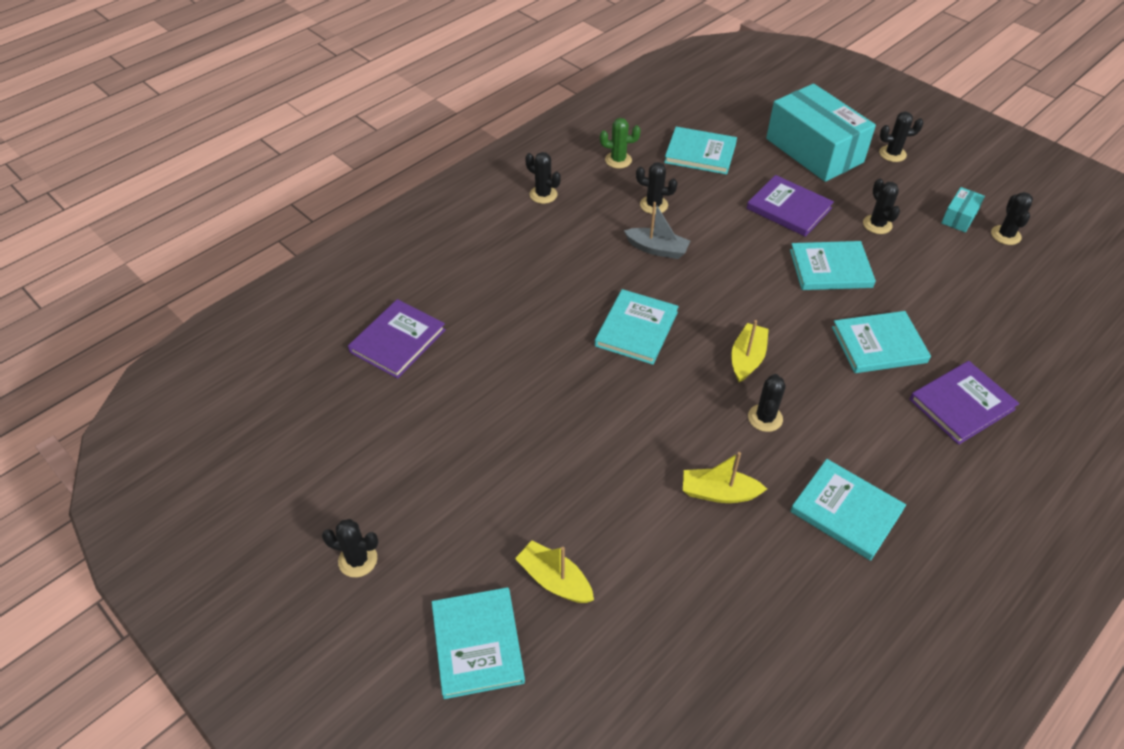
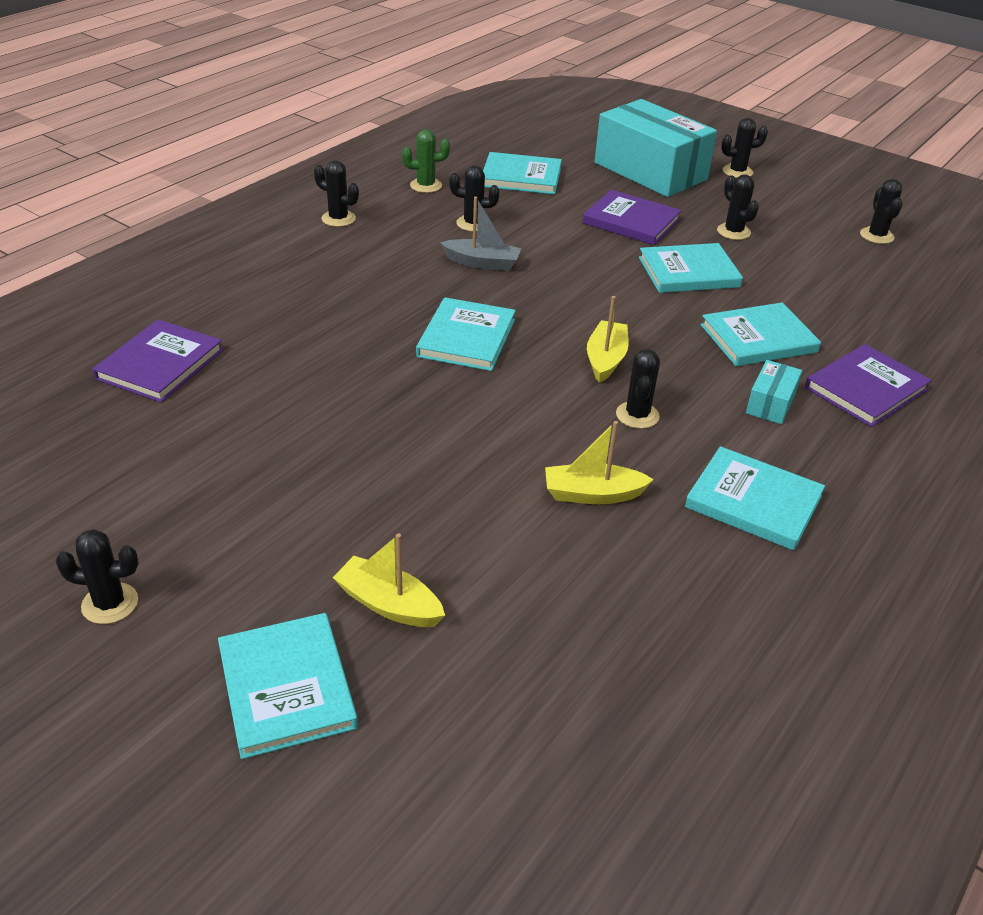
camera: 10 degrees left, 10 degrees down
turquoise box [941,187,985,232] -> turquoise box moved to [746,360,802,424]

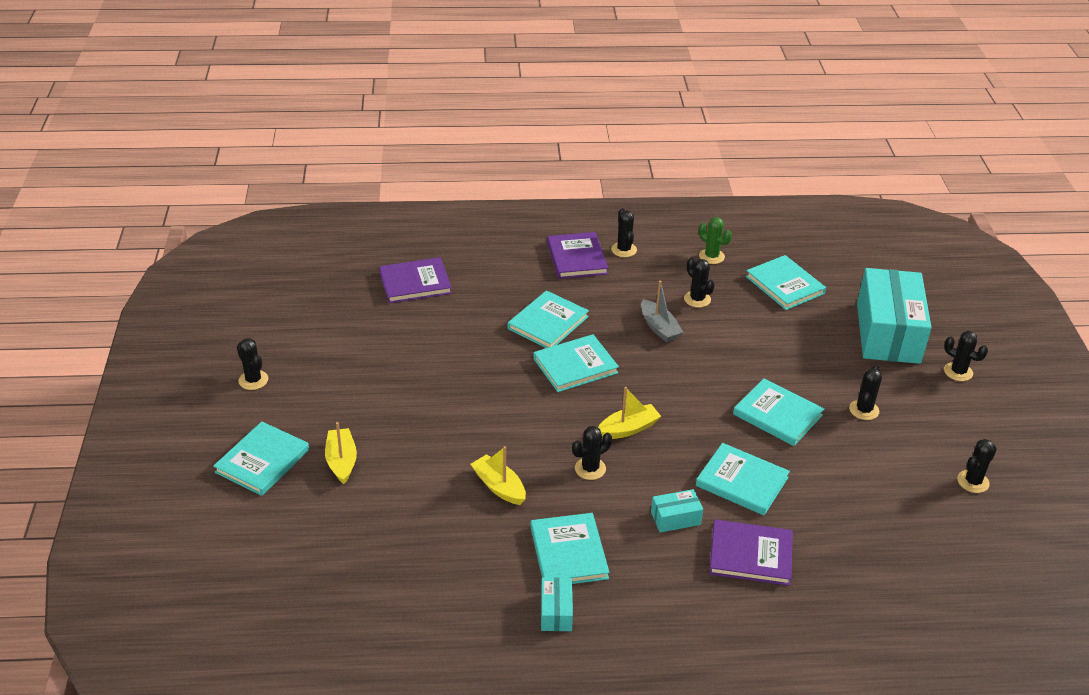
camera: 50 degrees right, 0 degrees up
purple book [582,190,681,245] -> purple book moved to [547,232,608,279]
none -> turquoise book [508,290,589,348]
none -> turquoise box [541,577,573,631]

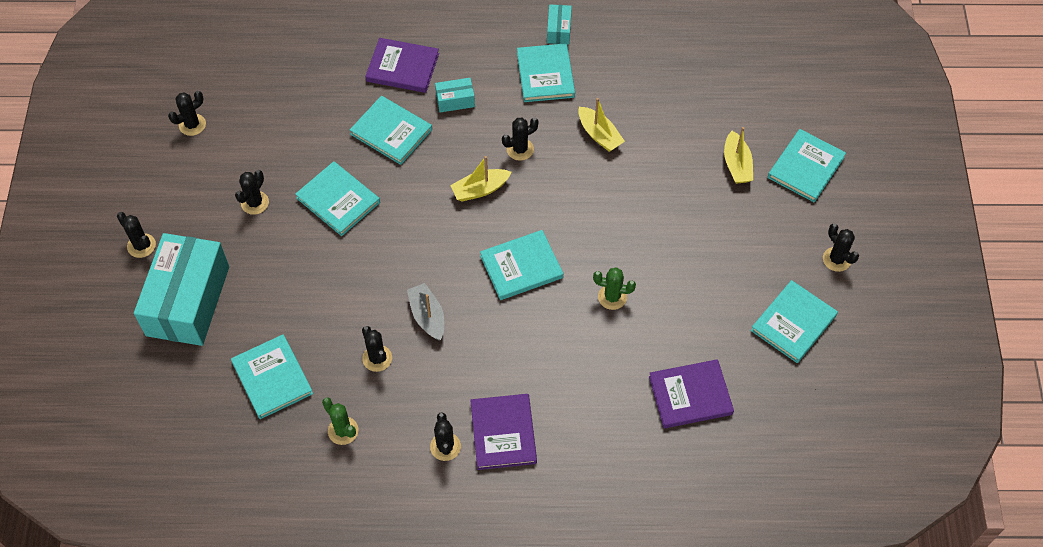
camera: 175 degrees left, 20 degrees up
turquoise book [508,290,589,348] -> turquoise book moved to [751,280,838,363]
none -> green cactus [593,267,636,310]

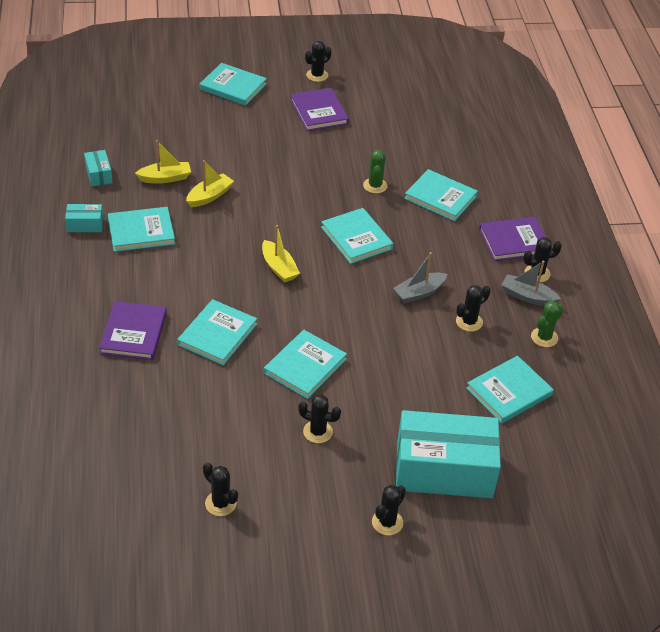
camera: 100 degrees left, 15 degrees down
turquoise box [435,78,475,112] -> turquoise box moved to [84,150,113,186]
black cactus [502,118,539,161] -> none
purple book [649,359,734,428] -> purple book moved to [290,88,349,131]
yellow boat [724,127,753,184] -> yellow boat moved to [135,140,191,184]
turquoise book [751,280,838,363] -> turquoise book moved to [404,169,478,221]
none -> grey boat [502,261,561,306]

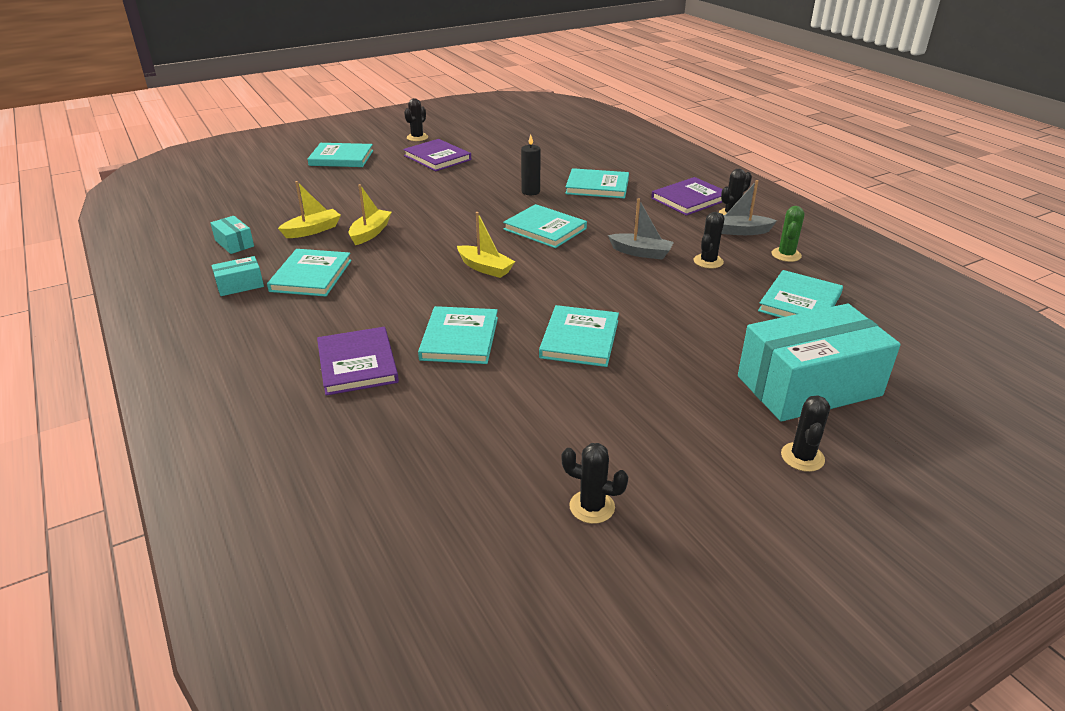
camera: 20 degrees left, 10 degrees down
turquoise book [108,207,175,252] -> turquoise book turned 45 degrees counterclockwise [267,249,352,297]
black cactus [298,394,341,443] -> none
green cactus [363,150,387,193] -> black candle [521,135,541,195]
grey boat [393,252,447,303] -> grey boat turned 105 degrees counterclockwise [608,199,674,260]

